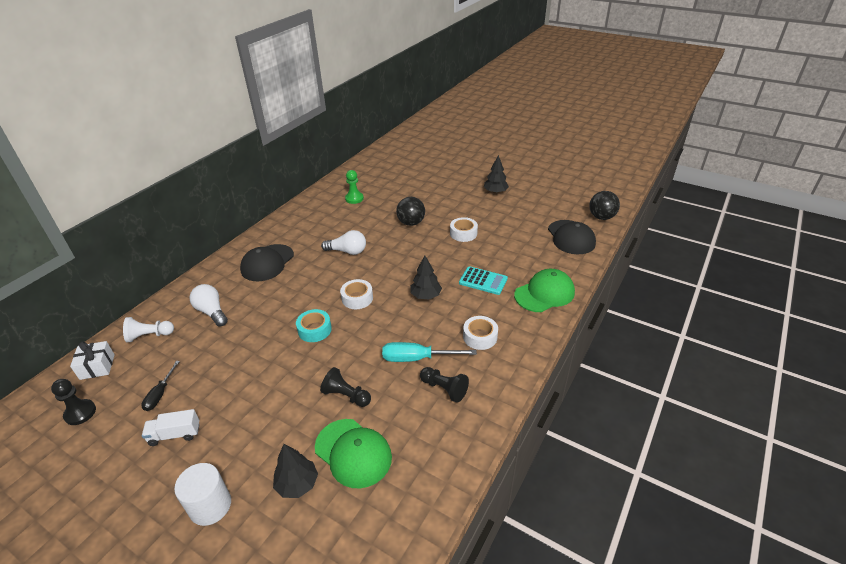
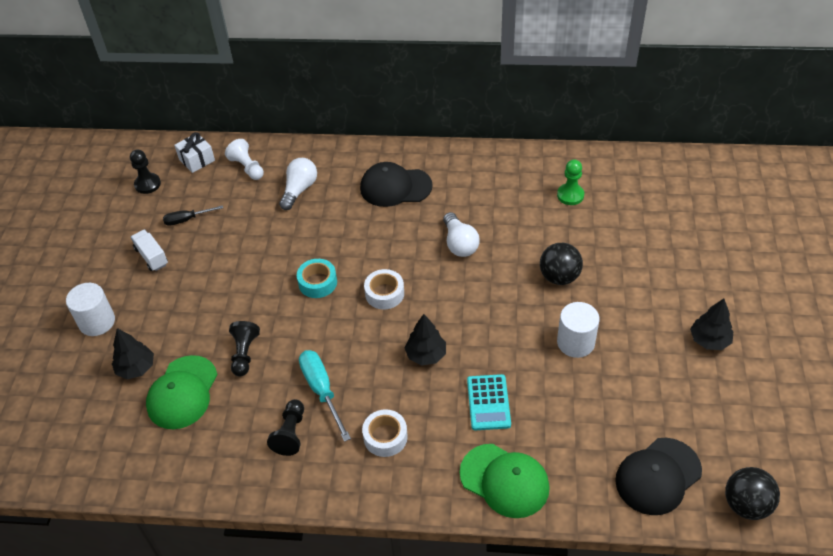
camera: 65 degrees right, 10 degrees up
white tape [450,217,478,242] -> white cylinder [557,302,599,358]

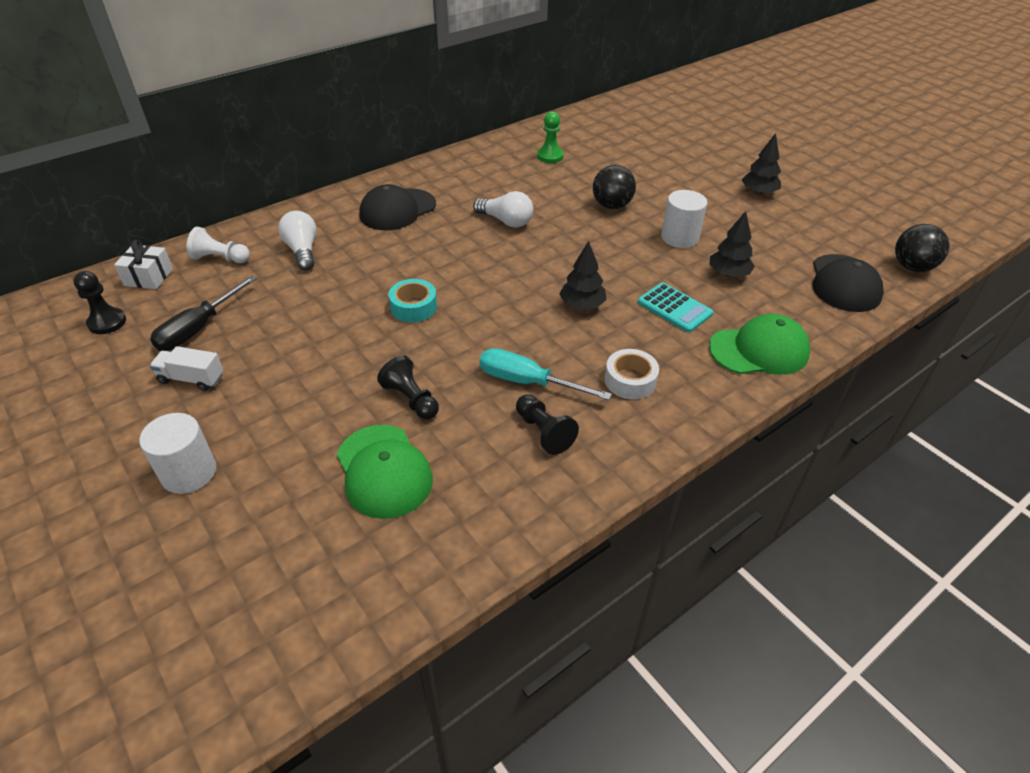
camera: 45 degrees left, 5 degrees down
black tree [112,328,154,379] -> black tree moved to [709,211,755,277]
black screwdriver [163,205,223,226] -> black screwdriver [150,275,257,351], size x1.59
white tape [364,269,404,309] -> none

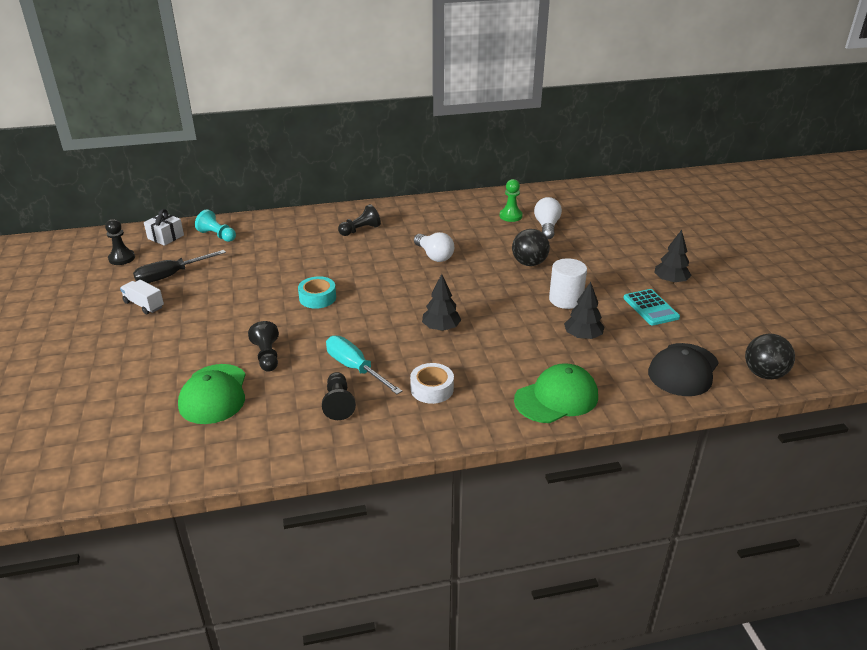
camera: 25 degrees right, 10 degrees down
white cylinder [139,413,216,494] -> none
white pawn [186,227,250,263] -> turquoise pawn [195,209,236,242]
white light bulb [278,211,317,271] -> white light bulb moved to [534,197,562,239]
black cap [359,184,436,230] -> black pawn [338,204,381,236]
turquoise calculator [638,282,714,333] -> turquoise calculator moved to [623,289,680,326]
green cap [709,314,810,375] -> green cap turned 45 degrees counterclockwise [514,363,598,423]

